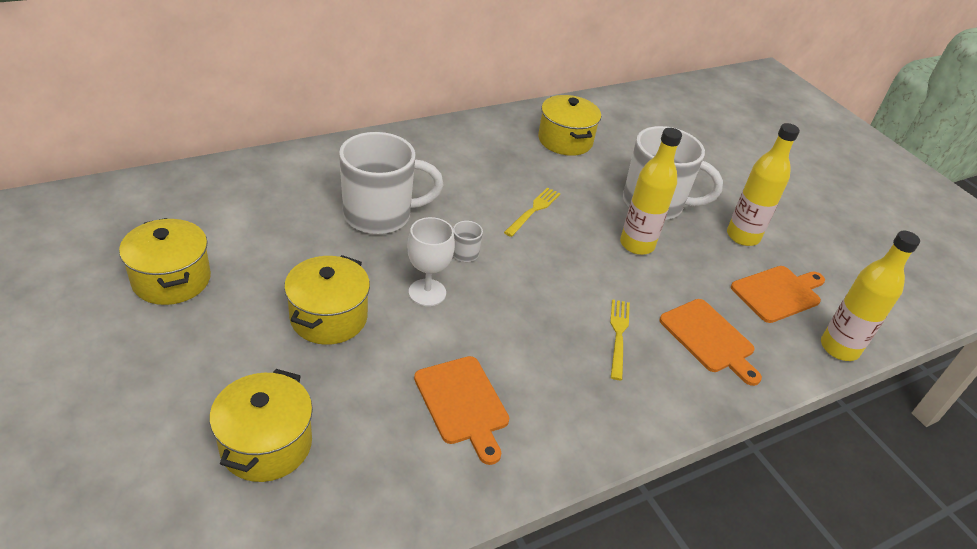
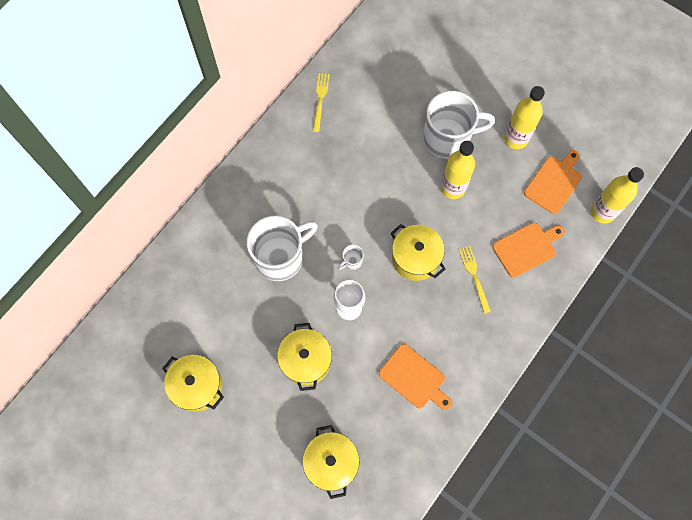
camera: 20 degrees left, 30 degrees up
yellow fork [504,187,560,237] -> yellow fork moved to [313,73,330,132]
yellow pot [538,95,601,156] -> yellow pot moved to [390,224,446,281]
orange cutting board [659,299,762,386] -> orange cutting board turned 60 degrees counterclockwise [492,222,565,278]

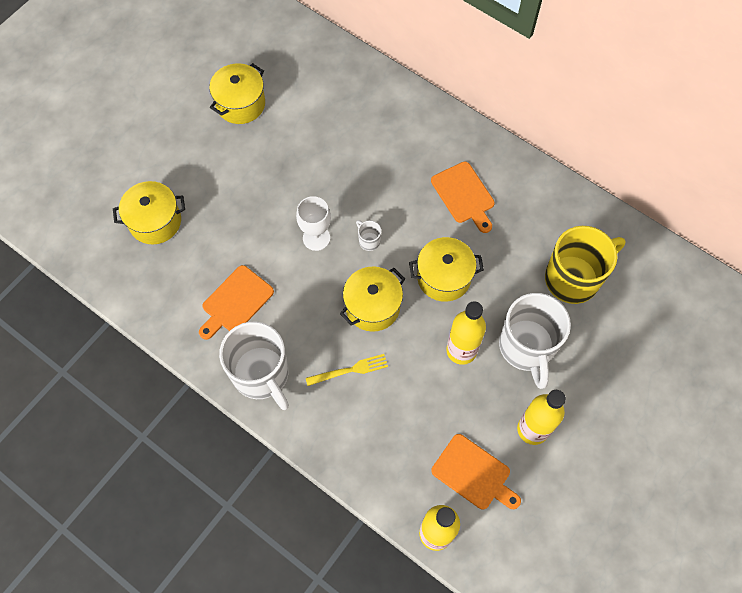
camera: 90 degrees right, 5 degrees down
white mug [247,216,318,281] -> white mug moved to [219,322,289,410]
yellow pot [277,323,332,391] -> yellow pot moved to [409,237,484,302]
yellow fork [313,73,330,132] -> none
orange cutting board [492,222,565,278] -> orange cutting board moved to [431,162,495,233]
none -> yellow mug [545,226,625,304]

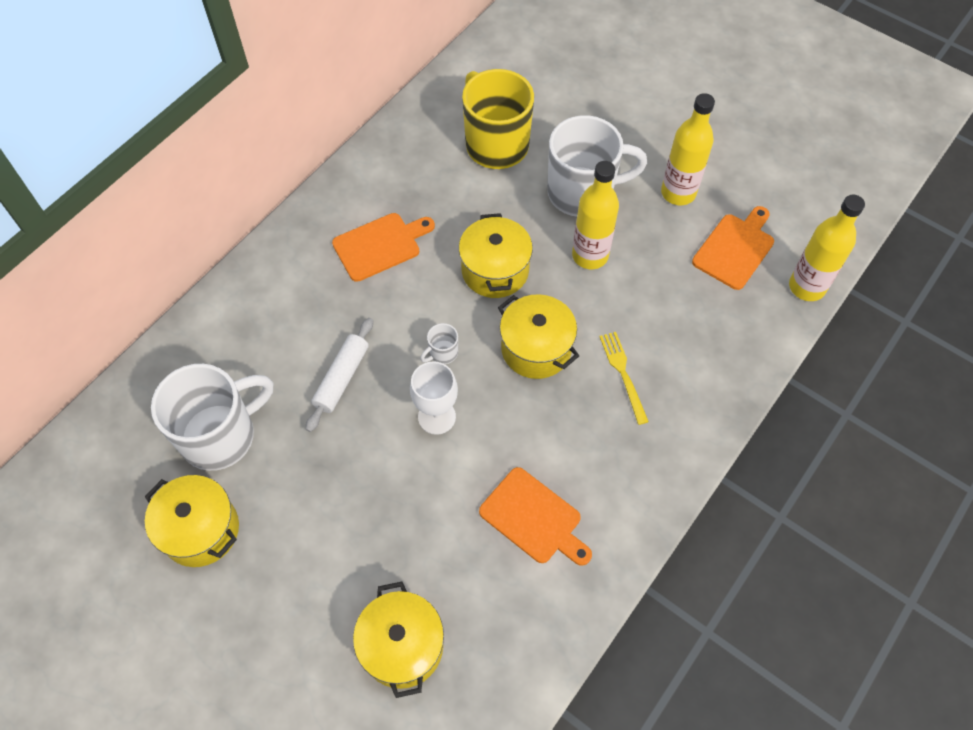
camera: 90 degrees left, 5 degrees down
white mug [219,322,289,410] -> white mug moved to [151,364,273,471]
none -> white rolling pin [306,318,373,432]

